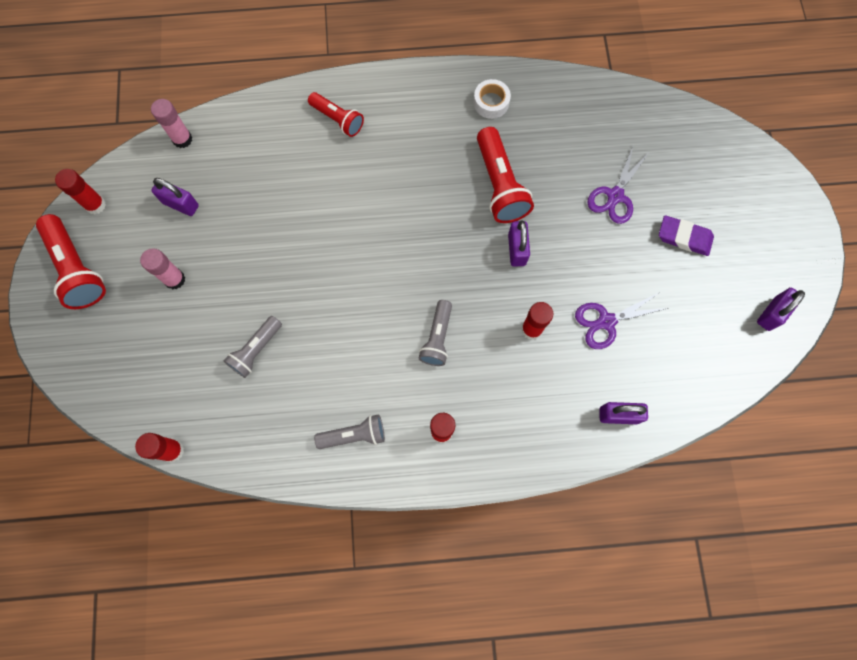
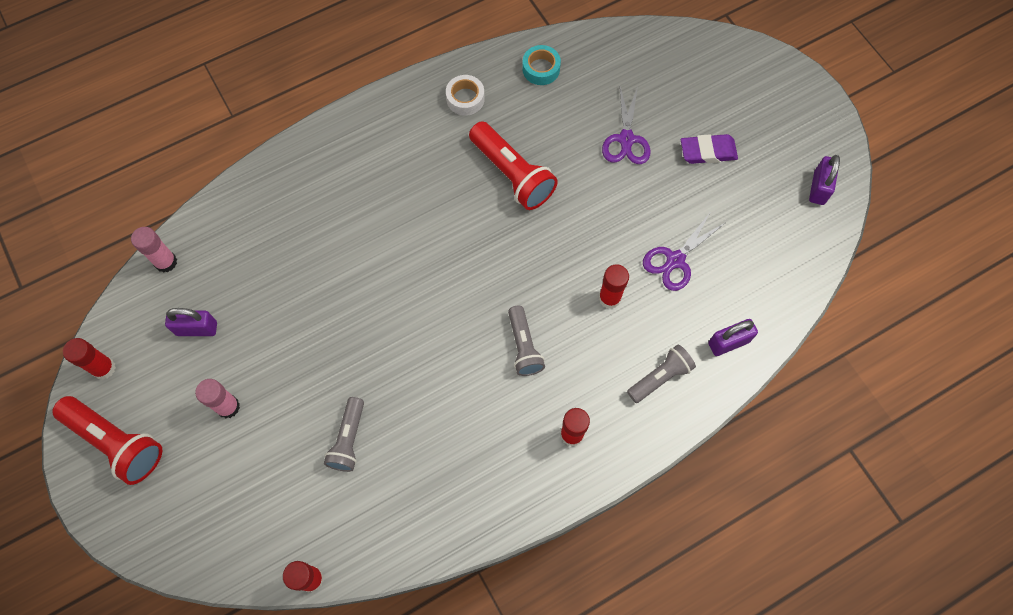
camera: 25 degrees left, 5 degrees down
red flashlight [308,92,364,137] -> none
grey flashlight [314,414,385,449] -> grey flashlight moved to [627,344,696,403]
purple padlock [508,220,530,267] -> none
none -> turquoise tape [522,45,561,85]

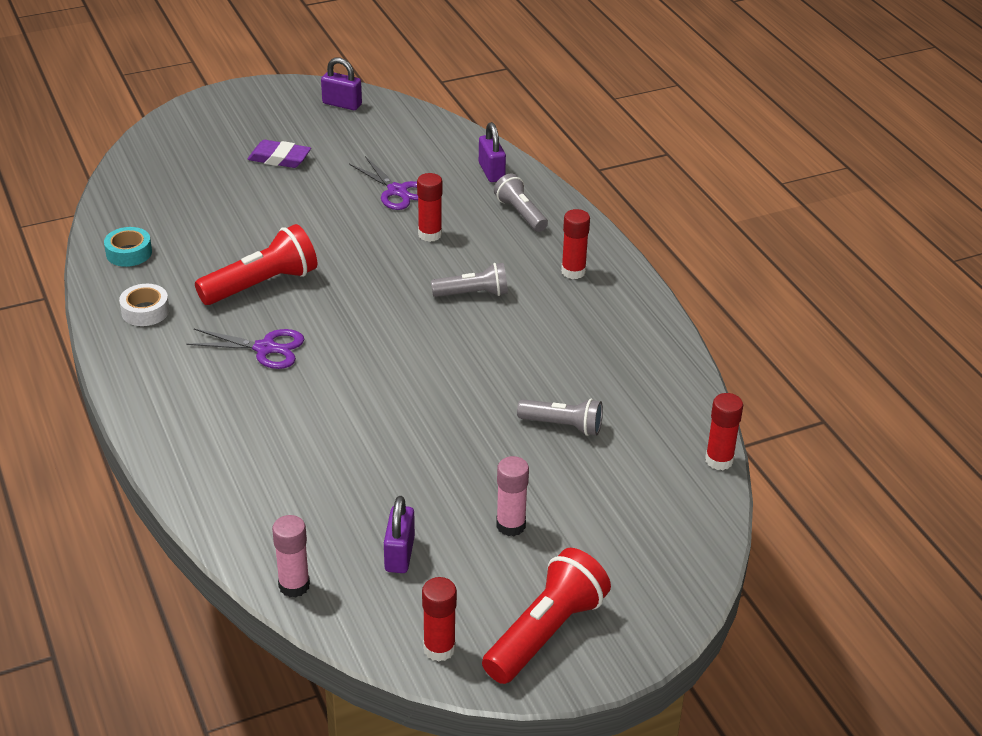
camera: 85 degrees left, 30 degrees down
purple scissors [602,86,651,164] -> purple scissors moved to [186,329,304,369]
purple eraser [681,134,738,164] -> purple eraser turned 75 degrees counterclockwise [248,140,311,168]

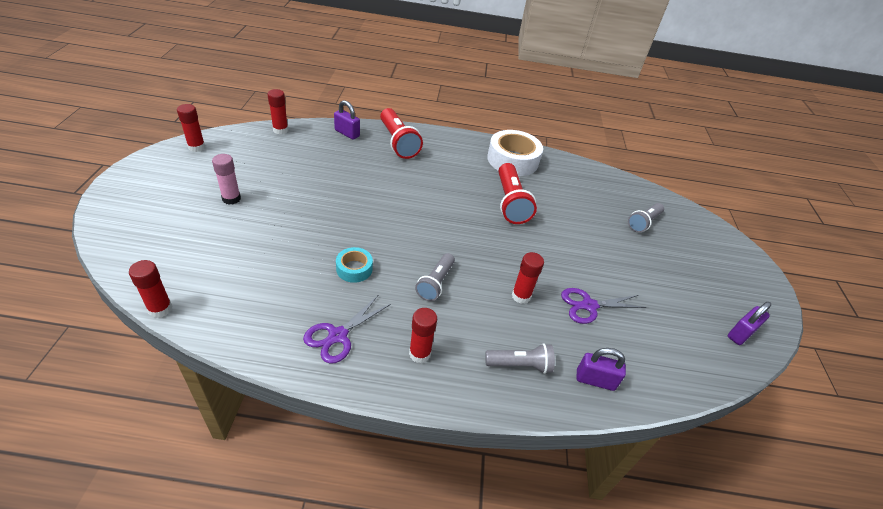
camera: 115 degrees right, 5 degrees up
turquoise tape [104,227,152,267] -> turquoise tape moved to [336,247,373,283]
white tape [119,284,170,326] -> white tape [487,130,543,176], size x1.93
purple scissors [186,329,304,369] -> purple scissors moved to [303,294,391,364]
purple eraser [248,140,311,168] -> none
pink glue stick [272,515,310,598] -> red glue stick [267,89,288,135]
purple padlock [384,496,415,573] -> purple padlock moved to [334,100,360,140]
red flashlight [482,548,611,684] -> red flashlight moved to [380,108,423,159]
grey flashlight [517,399,603,436] -> grey flashlight moved to [628,203,664,233]

